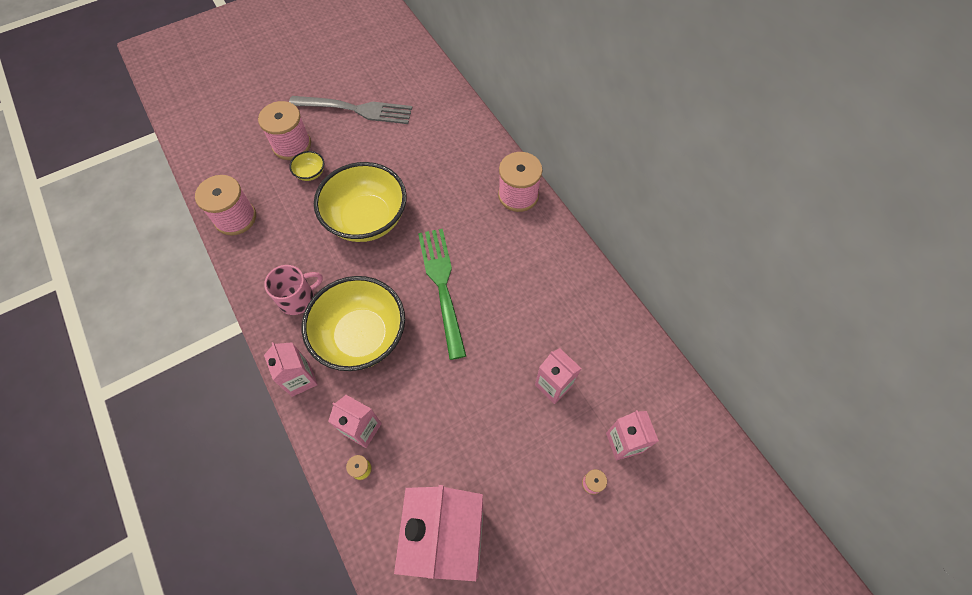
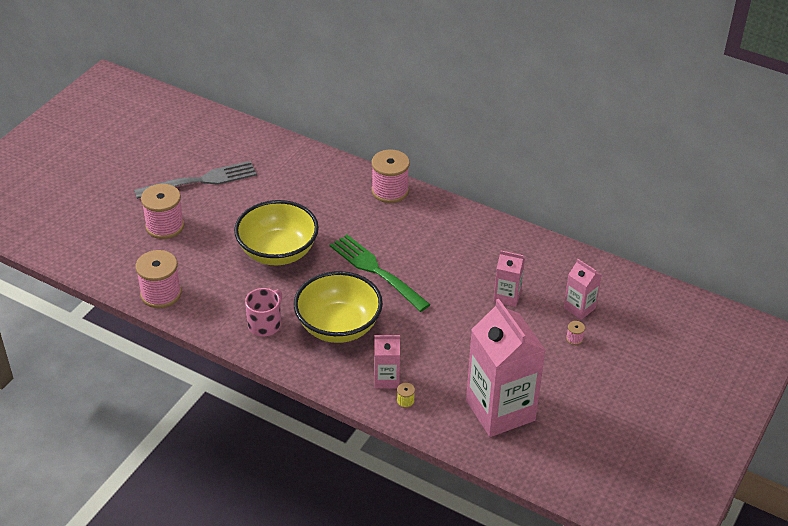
camera: 30 degrees left, 20 degrees down
pink carton [264,342,318,397] -> none
yellow bowl [289,151,324,181] -> none

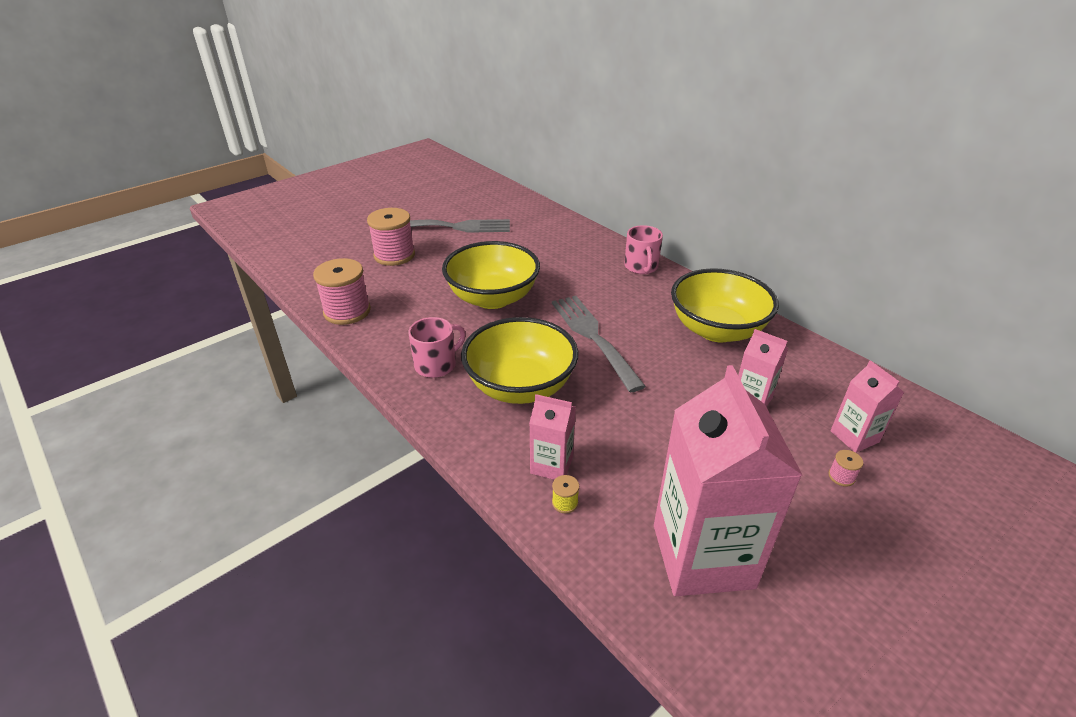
camera: 20 degrees right, 5 degrees down
green fork [330,235,431,312] -> grey fork [552,296,646,392]
pink spool [372,150,410,203] -> pink mug [624,225,663,274]
none -> yellow bowl [671,268,779,342]

